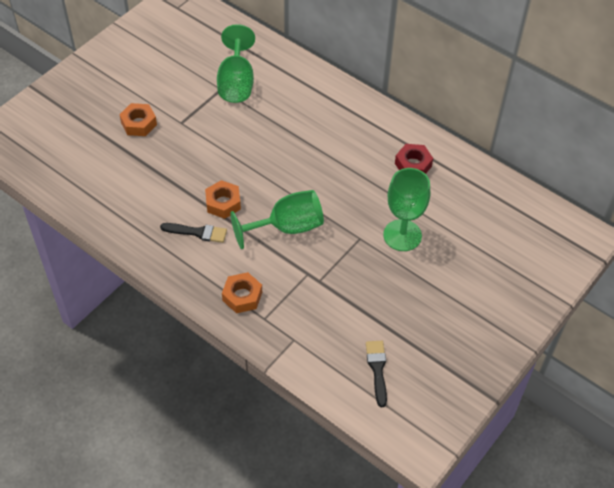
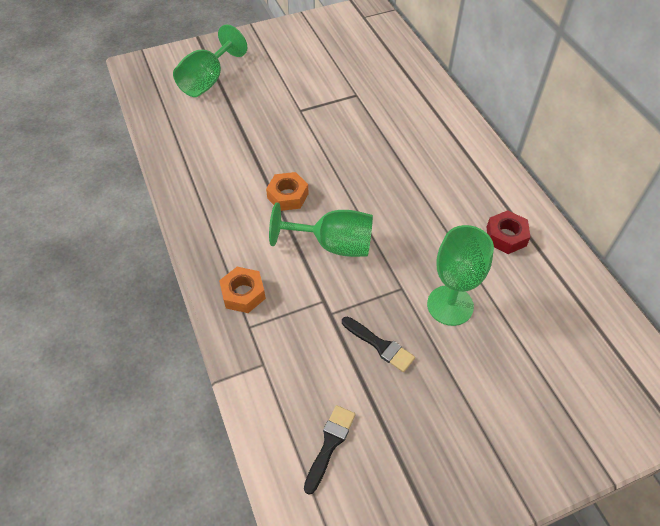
camera: 30 degrees right, 0 degrees up
orange nut [119,103,157,136] -> none
black brush [160,223,227,243] -> black brush moved to [342,317,415,372]
green goblet [217,24,255,103] -> green goblet moved to [173,24,248,97]

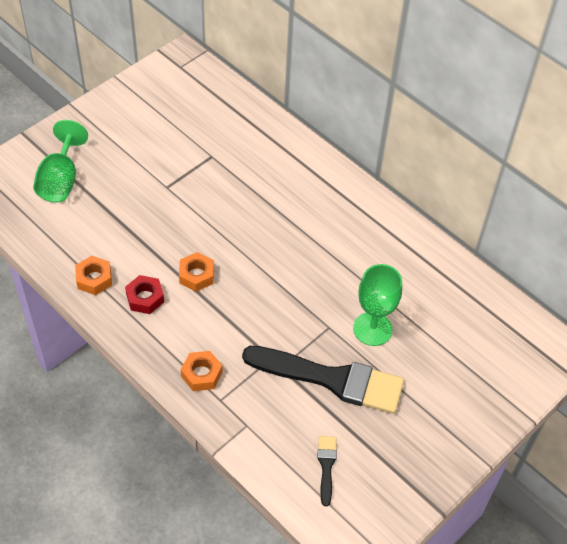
camera: 25 degrees left, 0 degrees up
green goblet [269,202,373,257] -> none
black brush [342,317,415,372] -> black brush [242,346,404,414], size x2.32
red nut [487,210,530,254] -> red nut moved to [125,275,164,314]
none -> orange nut [75,256,112,295]

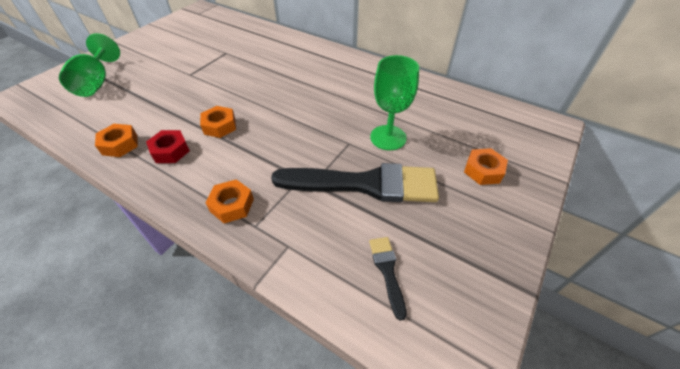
camera: 10 degrees left, 5 degrees down
none -> orange nut [464,148,508,185]

